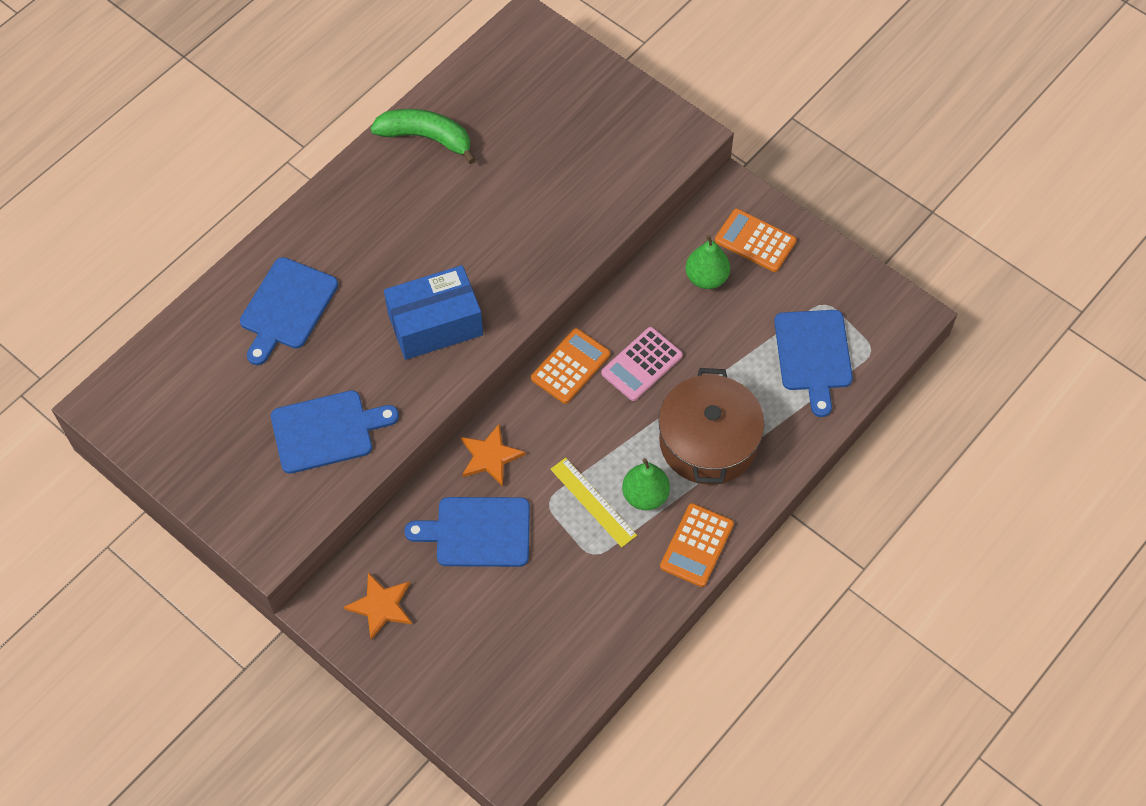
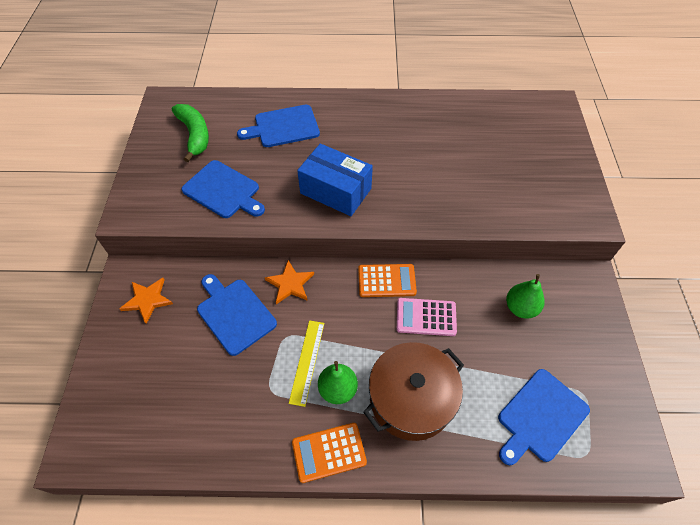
camera: 50 degrees right, 5 degrees down
green banana [370,109,476,164] -> green banana moved to [172,104,209,162]
orange calculator [715,209,796,272] -> none

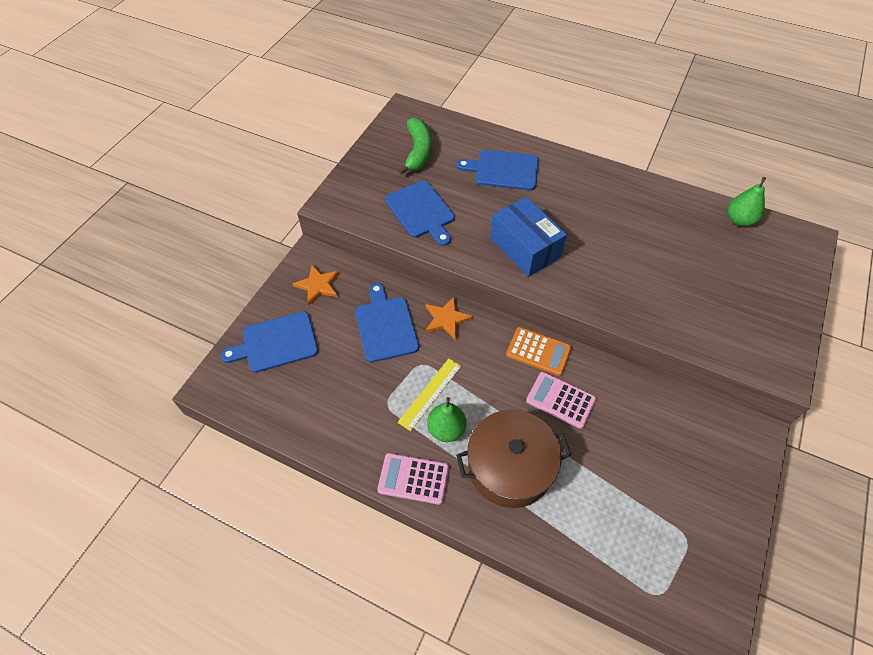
camera: 25 degrees right, 0 degrees up
orange calculator [292,423,367,483] -> pink calculator [377,453,449,505]
blue cutting board [498,369,590,465] -> blue cutting board moved to [221,311,318,373]
green pear [506,274,544,319] -> green pear moved to [728,177,766,227]

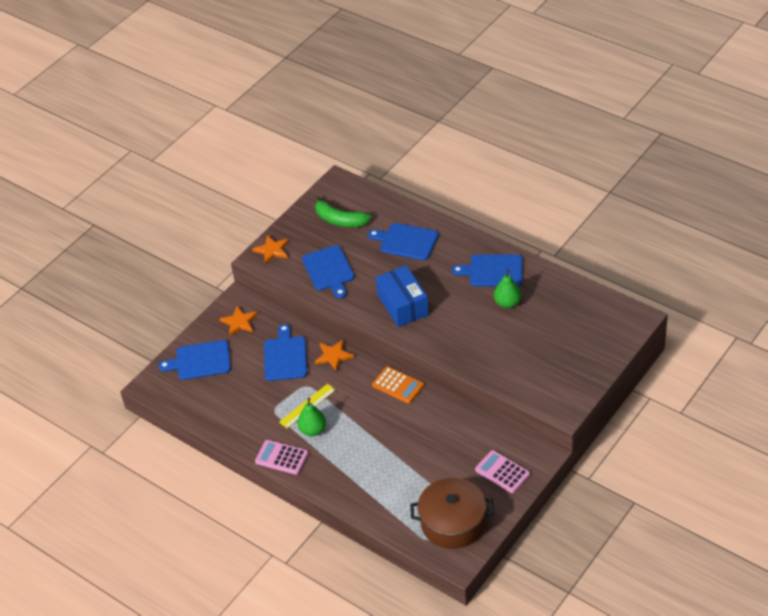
camera: 15 degrees right, 10 degrees down
green banana [398,118,432,175] -> green banana turned 105 degrees clockwise [314,196,371,227]
brown pot [456,410,571,508] -> brown pot moved to [410,478,494,549]
pink calculator [526,372,596,429] -> pink calculator moved to [475,450,530,493]
green pear [728,177,766,227] -> green pear moved to [494,269,521,308]
none -> orange star [252,235,289,264]
none -> blue cutting board [452,254,523,286]

